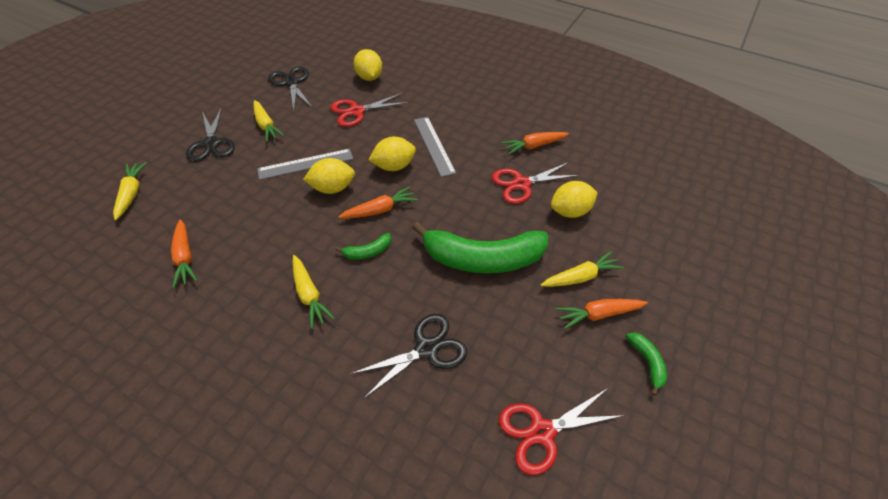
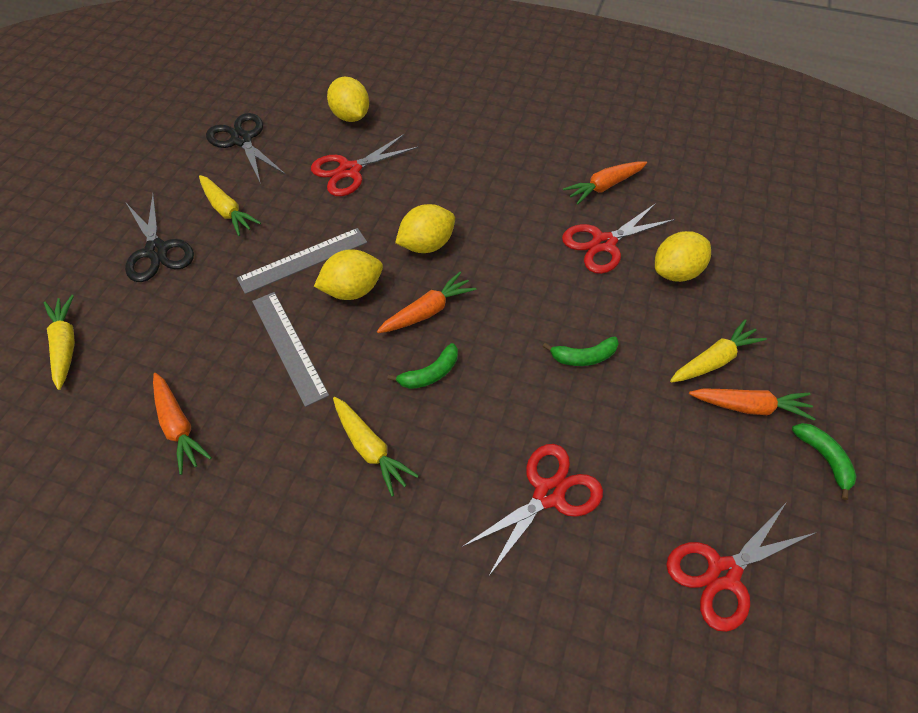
camera: 10 degrees left, 5 degrees up
black scissors [350,314,467,399] -> red scissors [462,444,603,577]
green banana [412,222,548,273] -> green banana [543,336,619,366], size x0.42
grey ruler [414,117,456,177] -> grey ruler moved to [252,292,329,407]
orange carrot [556,299,648,329] -> orange carrot turned 150 degrees counterclockwise [689,388,816,421]

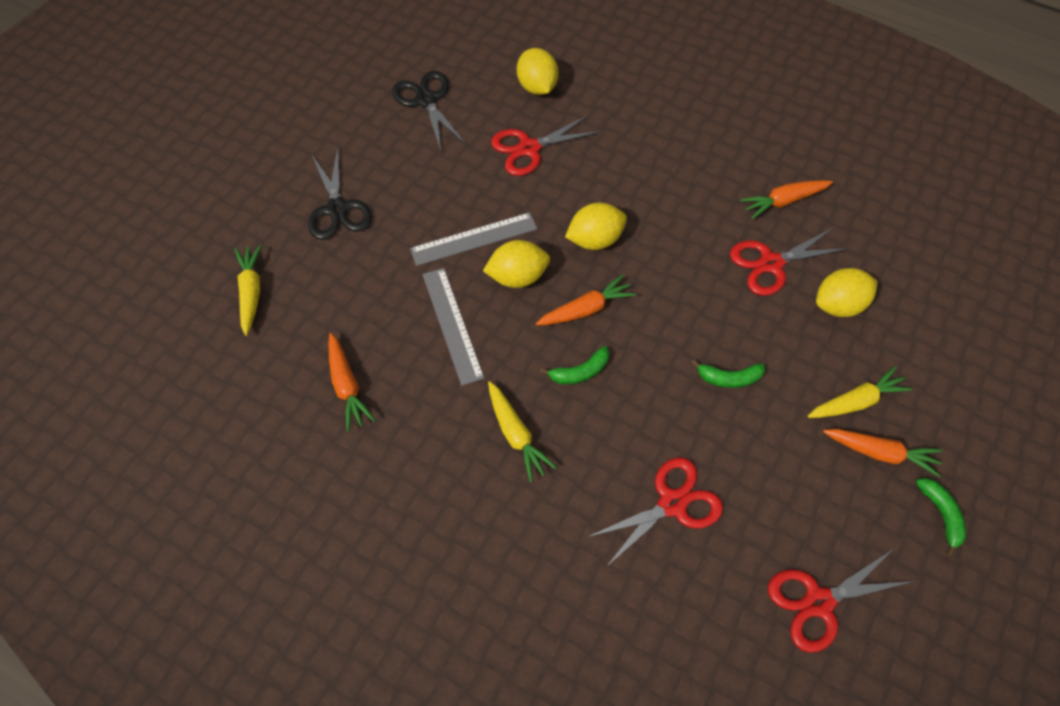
camera: 10 degrees right, 5 degrees up
yellow carrot [199,175,261,236] -> none

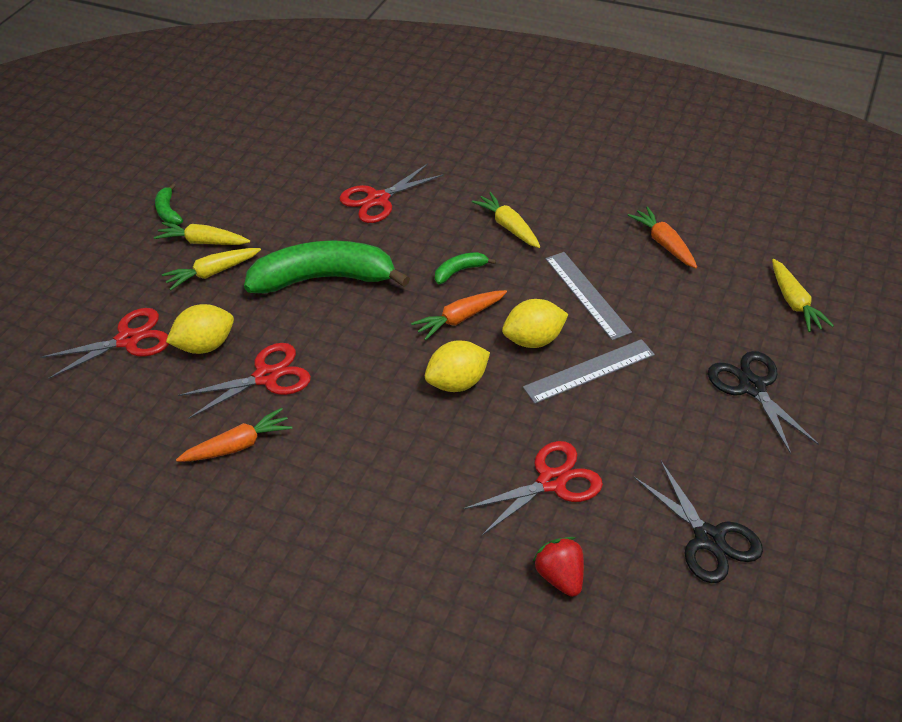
camera: 175 degrees right, 15 degrees down
yellow lemon [517,48,558,95] -> red strawberry [533,537,584,597]
green banana [691,359,765,388] -> green banana [244,240,410,293], size x2.40
red scissors [768,550,915,653] -> red scissors moved to [41,308,169,379]
orange carrot [823,429,943,477] -> yellow carrot [154,222,250,245]

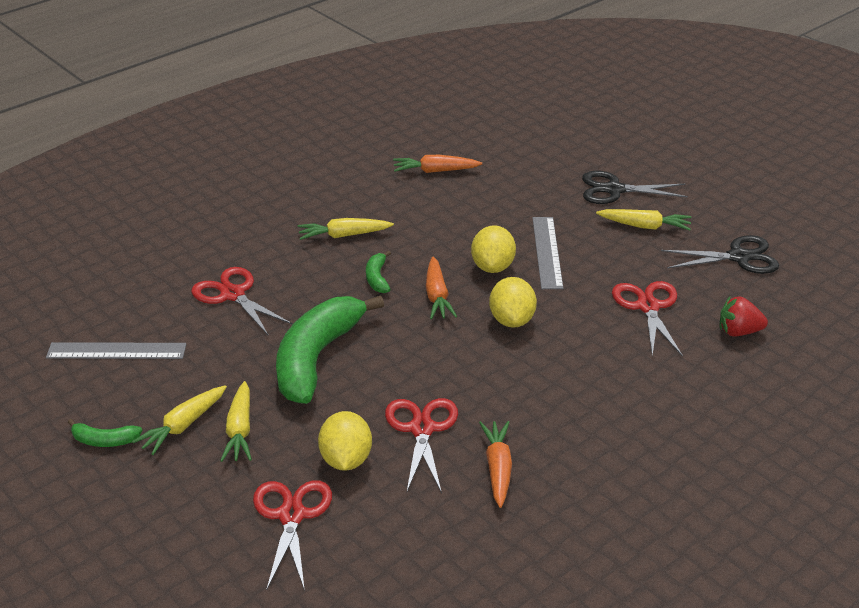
camera: 65 degrees left, 10 degrees down
red scissors [339,163,444,223] -> red scissors turned 150 degrees clockwise [191,267,293,335]
grey ruler [545,252,632,340] -> grey ruler moved to [46,342,186,359]
yellow carrot [772,259,834,332] -> yellow carrot moved to [596,209,691,231]

